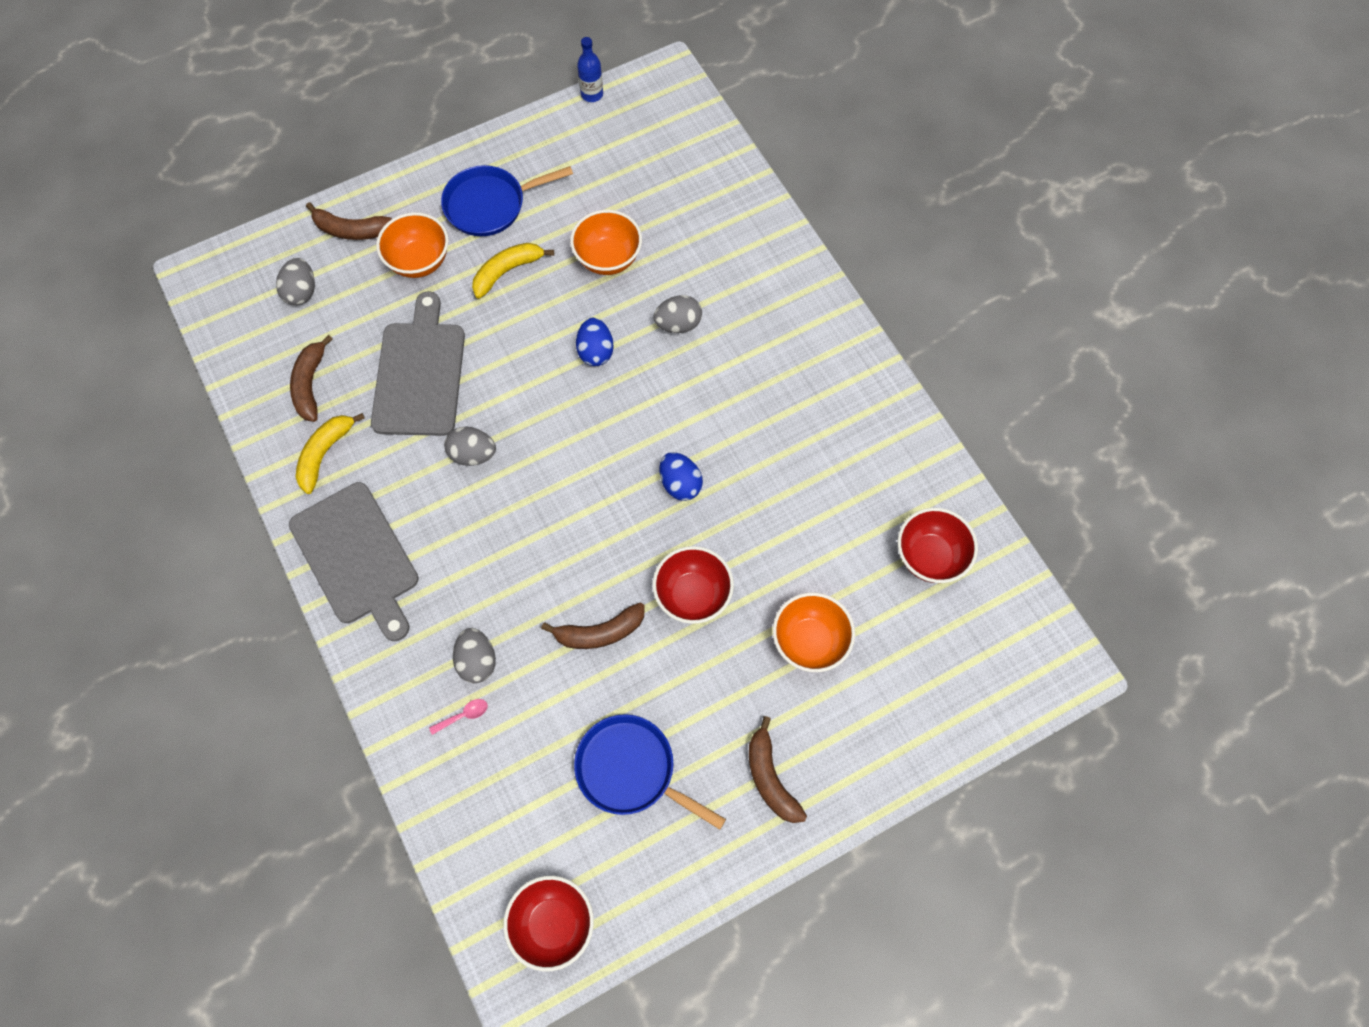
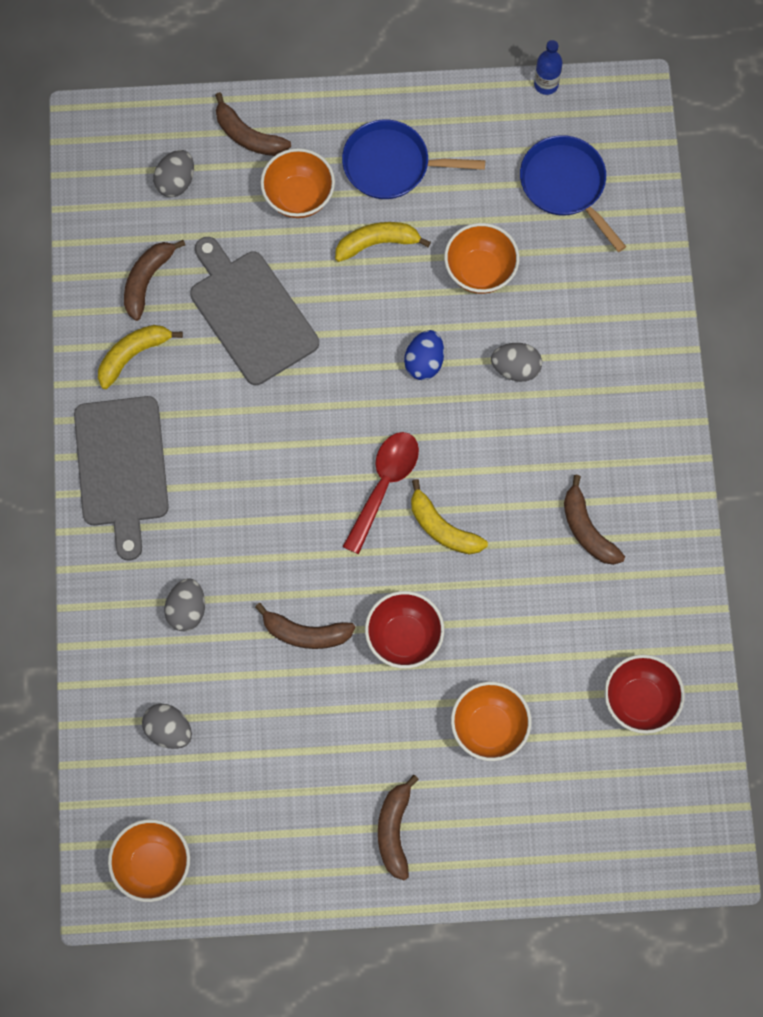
camera: 25 degrees right, 5 degrees up
grey cutting board [371,291,465,436] -> grey cutting board turned 60 degrees counterclockwise [190,237,319,385]
pink spoon [429,699,488,735] -> none
grey egg [444,427,496,466] -> grey egg moved to [142,704,192,749]
red bowl [503,876,594,972] -> orange bowl [108,819,190,902]
blue pan [574,714,726,830] -> blue pan moved to [520,135,626,252]
blue egg [659,452,703,501] -> yellow banana [411,479,488,555]
none -> red spoon [343,432,419,554]
none -> brown banana [564,475,625,565]

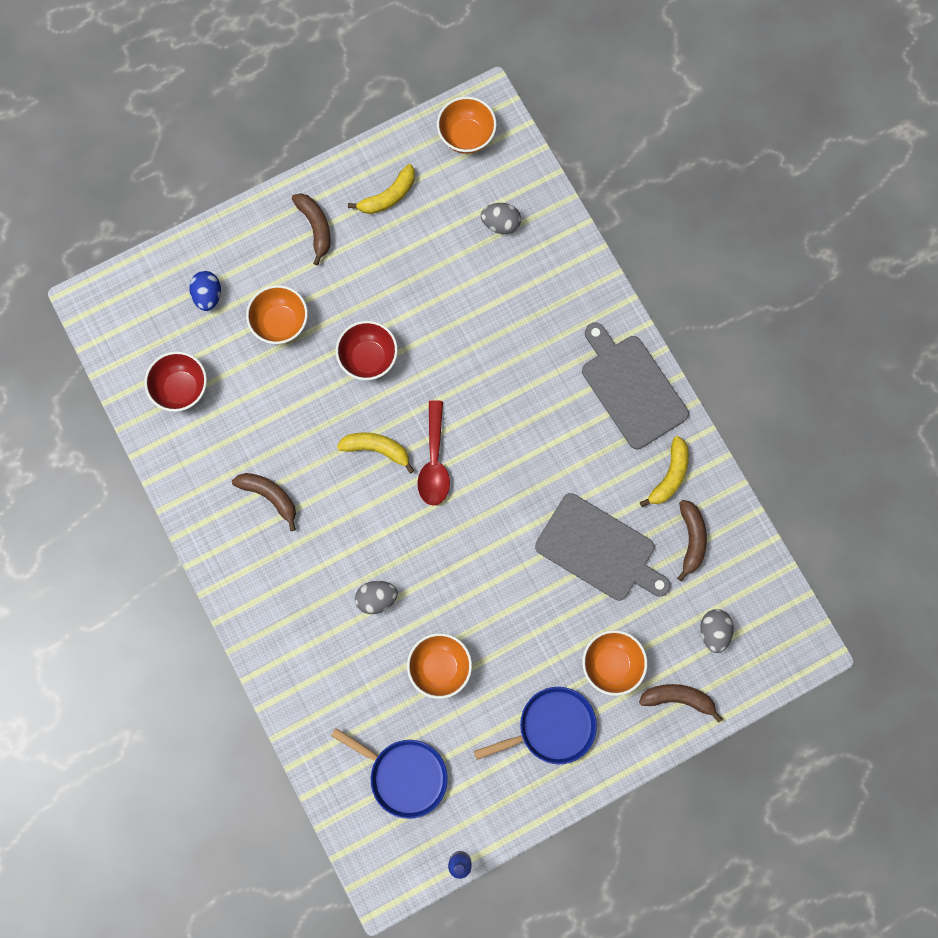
camera: 155 degrees right, 5 degrees up
grey egg [164,578,205,631] -> none
brown banana [255,603,356,649] -> none
yellow banana [335,222,431,262] -> yellow banana moved to [348,164,415,214]
blue egg [404,330,444,380] -> blue egg moved to [189,271,221,311]

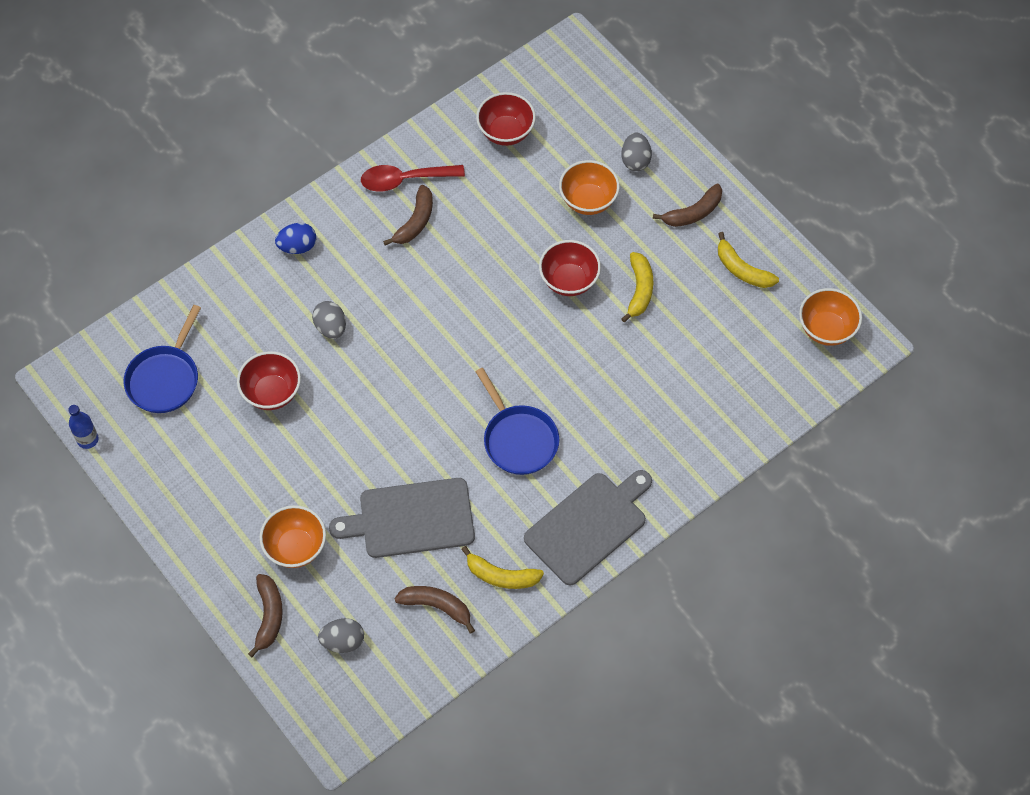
camera: 80 degrees right, 15 degrees down
blue egg [189,271,221,311] -> blue egg moved to [275,223,316,254]
yellow banana [337,432,415,473] -> yellow banana moved to [621,252,653,322]
orange bowl [407,633,472,699] -> red bowl [237,351,301,410]
red spoon [417,400,450,506] -> red spoon moved to [361,165,465,192]
blue pan [474,687,597,764] -> blue pan moved to [475,368,559,475]
grey egg [481,203,521,234] -> grey egg moved to [621,132,652,171]
grey cutting board [535,493,671,600] -> grey cutting board turned 60 degrees clockwise [329,478,475,558]
brown banana [677,500,707,582] -> brown banana turned 150 degrees counterclockwise [394,586,475,633]

